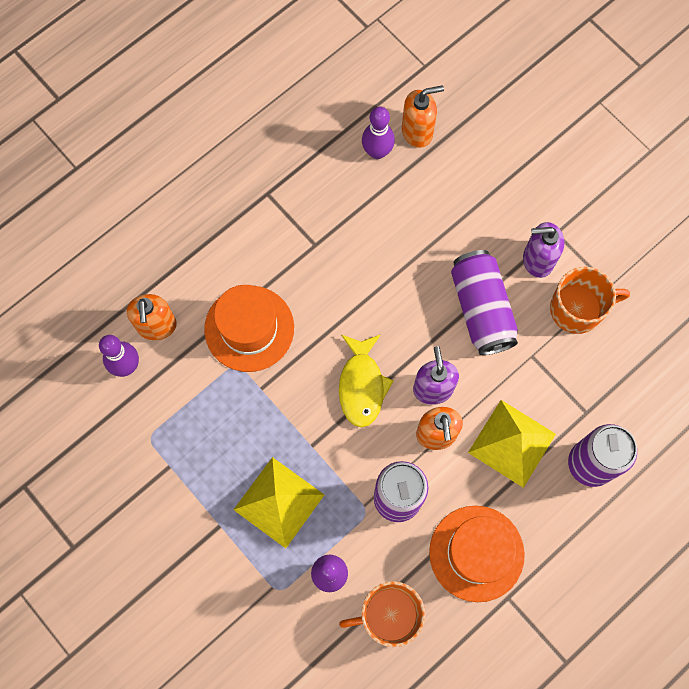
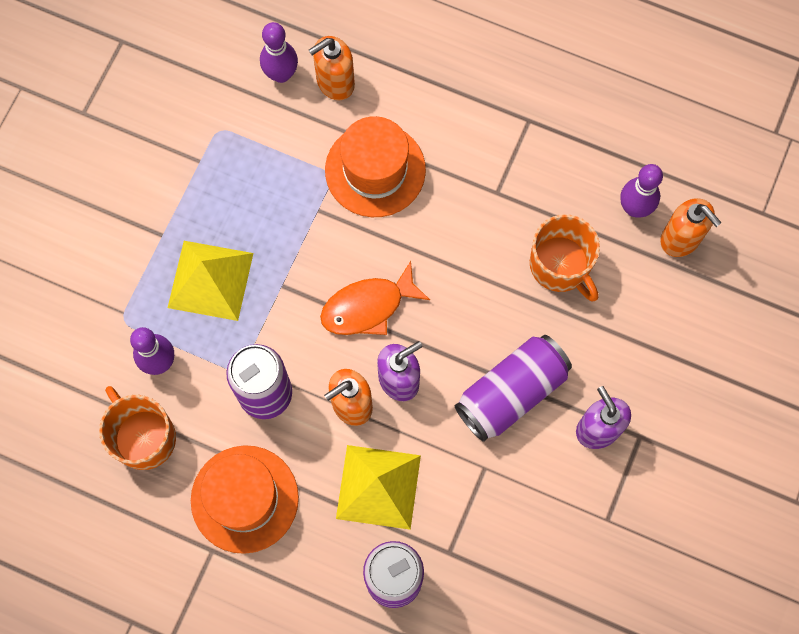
camera: 65 degrees right, 0 degrees up
yellow fish [339,334,394,428] -> orange fish [320,261,430,335]
orange mug [550,266,630,334] -> orange mug moved to [530,214,600,301]

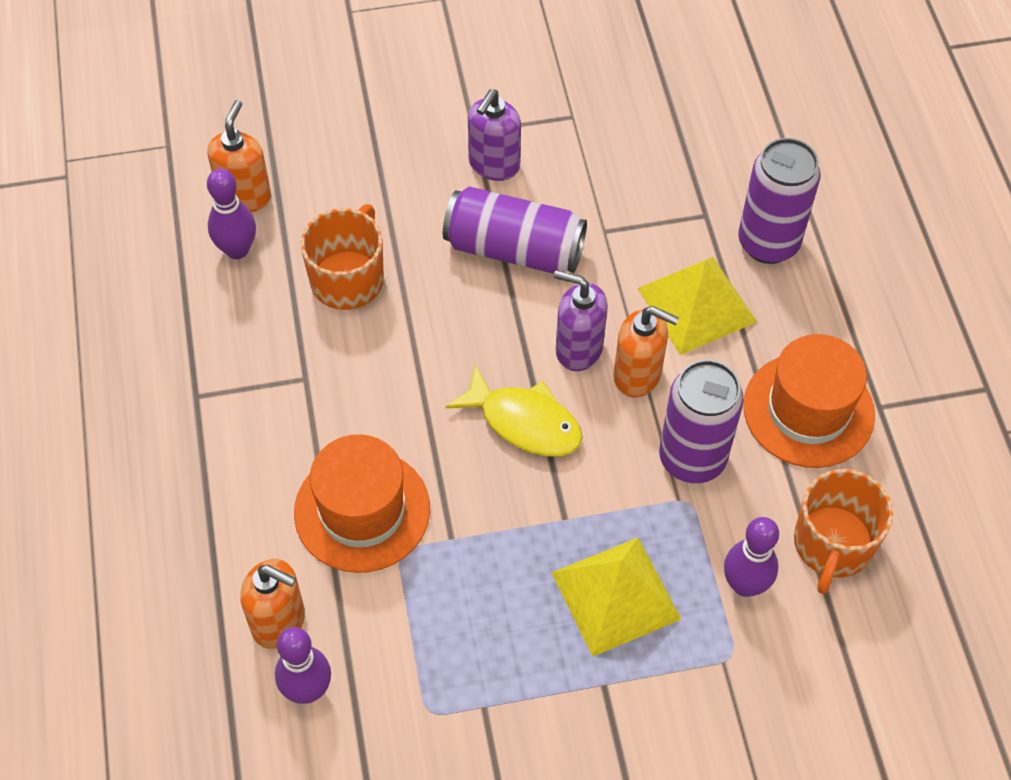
camera: 125 degrees left, 15 degrees down
orange fish [320,261,430,335] -> yellow fish [446,365,583,456]

